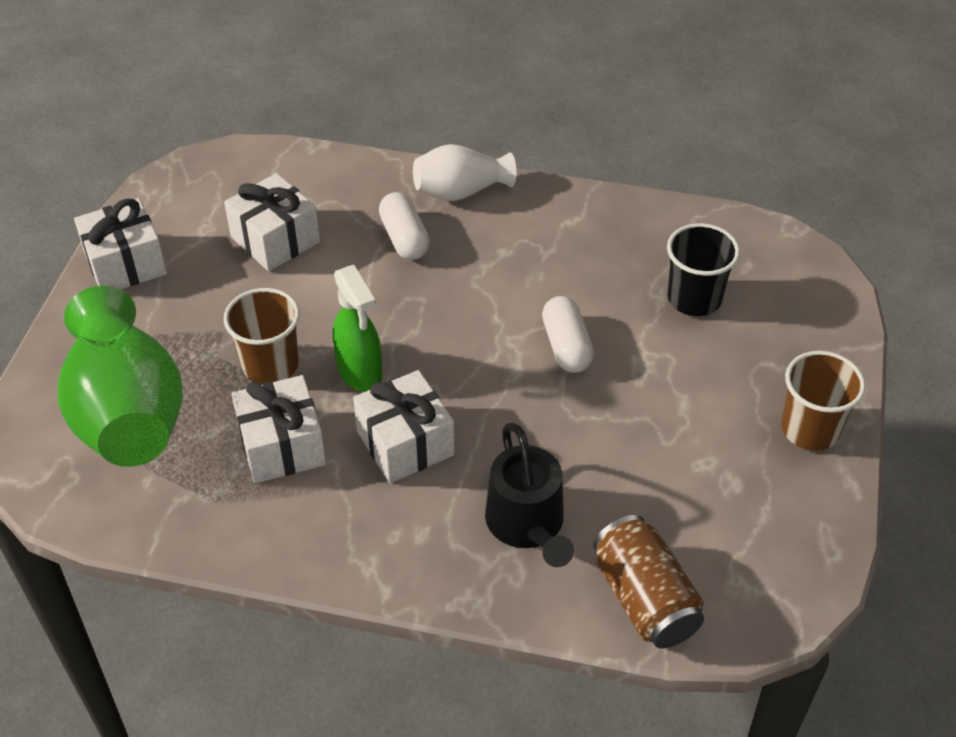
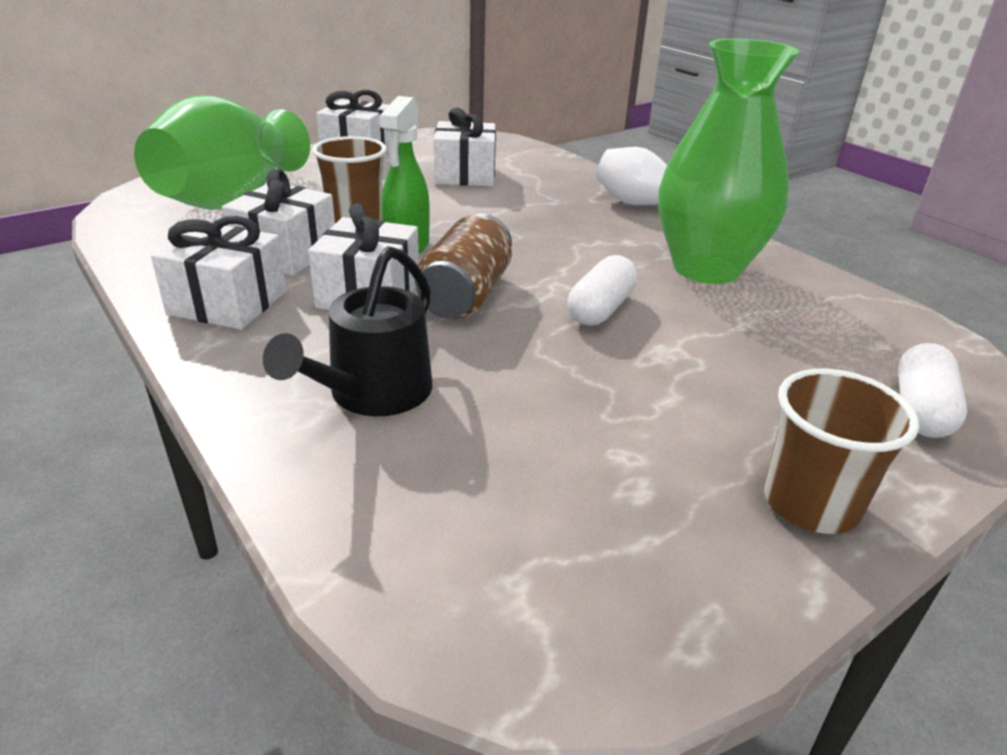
camera: 40 degrees right, 15 degrees down
white capsule [379,192,430,260] -> white capsule moved to [898,343,967,438]
brown can [593,515,704,648] -> brown can moved to [415,214,512,319]
black cup [667,223,740,316] -> none
none -> white gift [151,216,287,330]
none -> green vase [658,39,799,284]

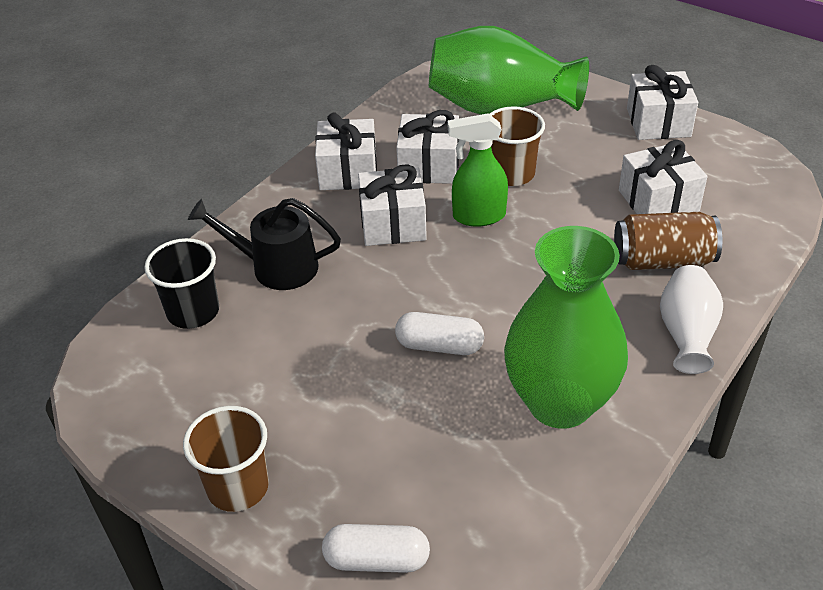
camera: 75 degrees right, 10 degrees up
brown can [415,214,512,319] -> brown can moved to [614,212,722,270]
none -> black cup [144,238,219,329]

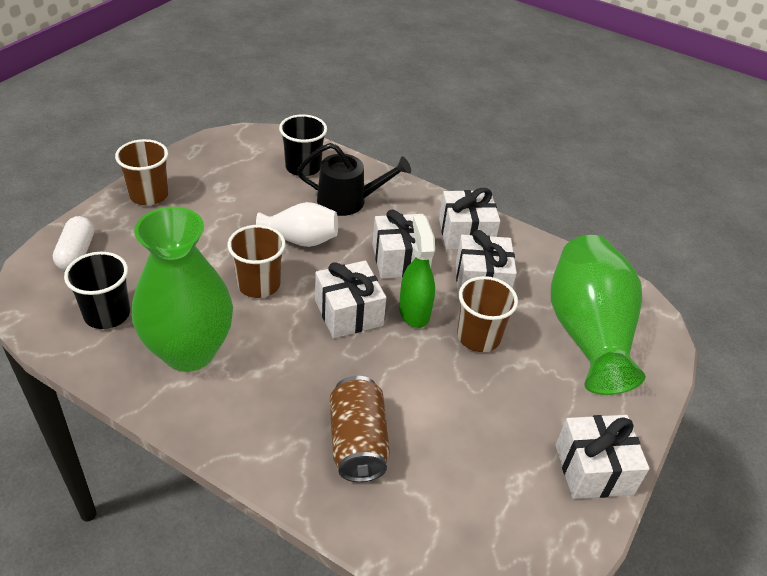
camera: 80 degrees right, 0 degrees up
black watering can [188,198,341,290] -> black watering can turned 90 degrees clockwise [297,143,411,216]
white capsule [395,312,484,355] -> brown cup [227,225,286,298]
white gift [619,140,708,214] -> white gift moved to [315,261,386,338]
white vase [660,265,723,374] -> white vase moved to [256,202,338,247]
none -> black cup [64,252,130,329]

